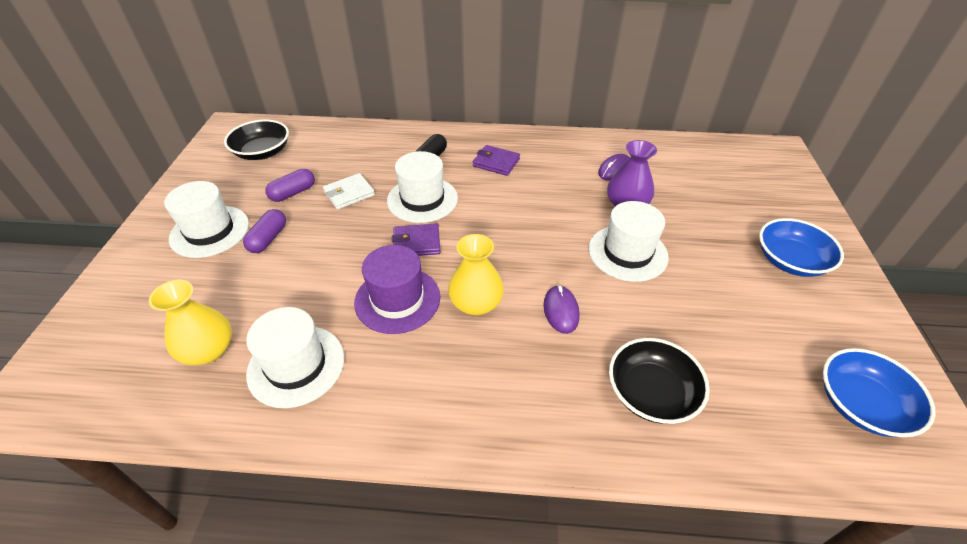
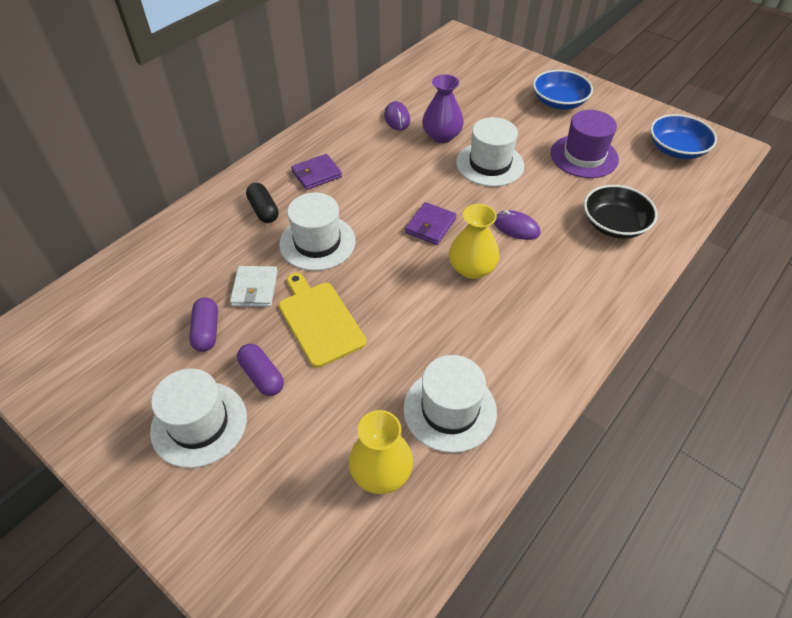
camera: 55 degrees left, 5 degrees up
black bowl [224,120,289,160] -> none
purple hat [354,245,440,334] -> purple hat moved to [551,110,619,178]
purple wallet [392,223,440,256] -> purple wallet moved to [405,202,457,245]
none -> yellow cutting board [279,273,367,368]

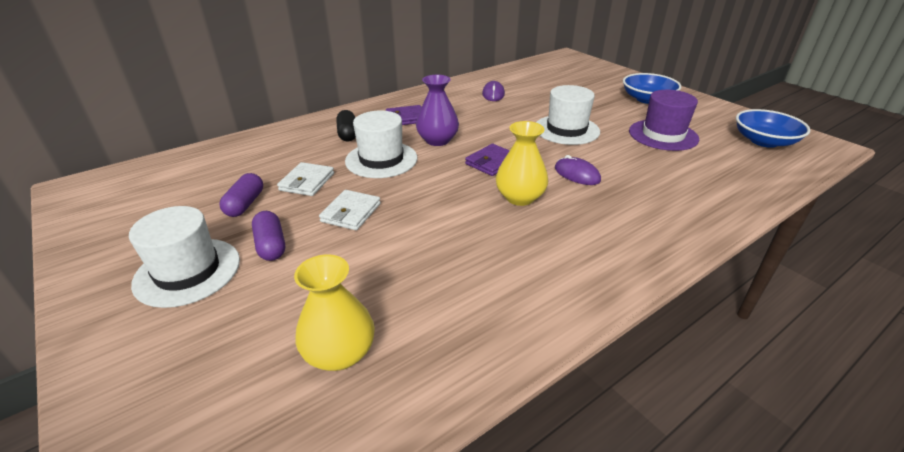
camera: 15 degrees right, 15 degrees down
yellow cutting board [279,273,367,368] -> white wallet [319,190,381,230]
white hat [403,355,497,453] -> none
purple vase [422,74,464,143] -> purple vase moved to [416,75,459,146]
black bowl [584,185,658,239] -> none

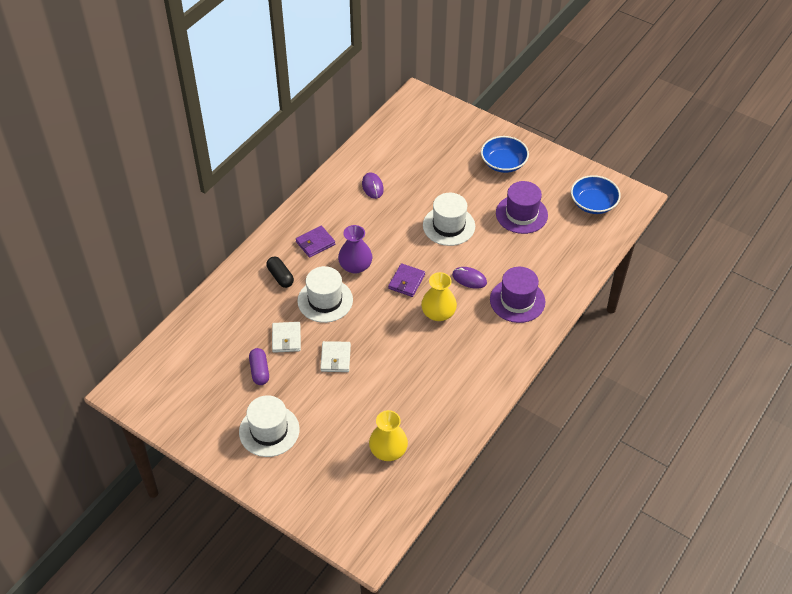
camera: 20 degrees left, 15 degrees up
purple capsule [252,211,285,261] -> none
none -> purple hat [490,267,545,323]

